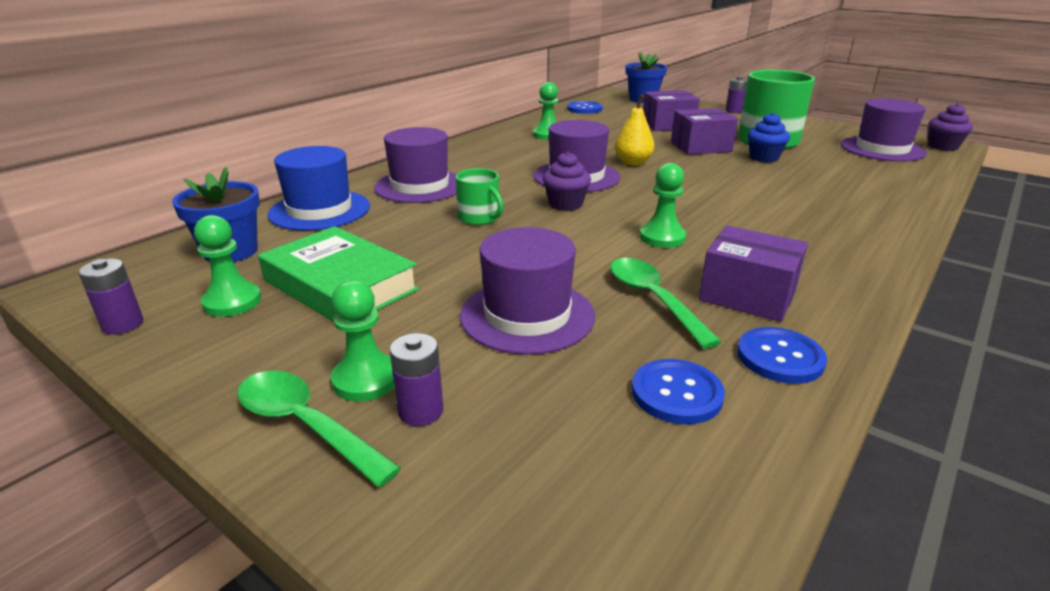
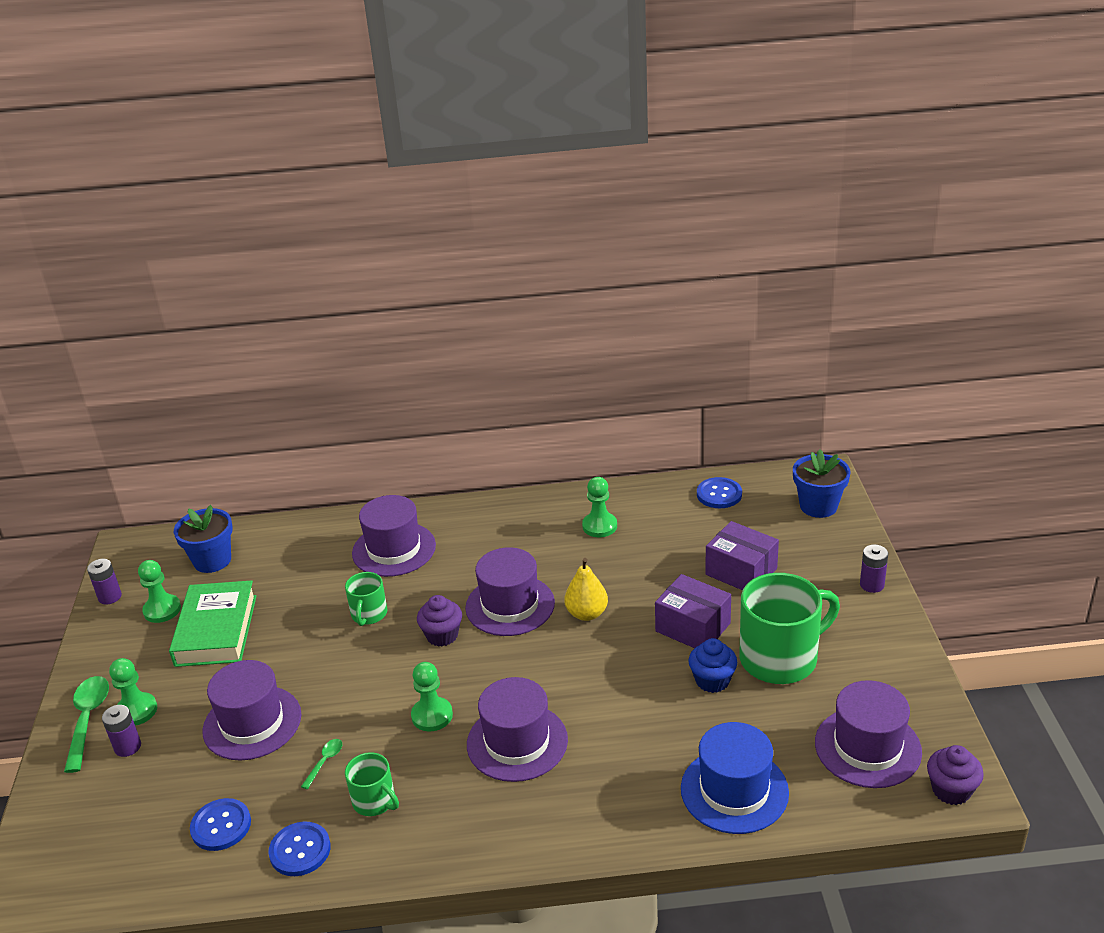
camera: 50 degrees right, 5 degrees up
blue hat [267,146,370,231] -> blue hat moved to [681,722,789,834]
green spoon [610,258,721,349] -> green spoon [301,739,342,789], size x0.50
purple box [699,225,808,322] -> green mug [345,752,399,816]
none -> purple hat [467,677,568,782]

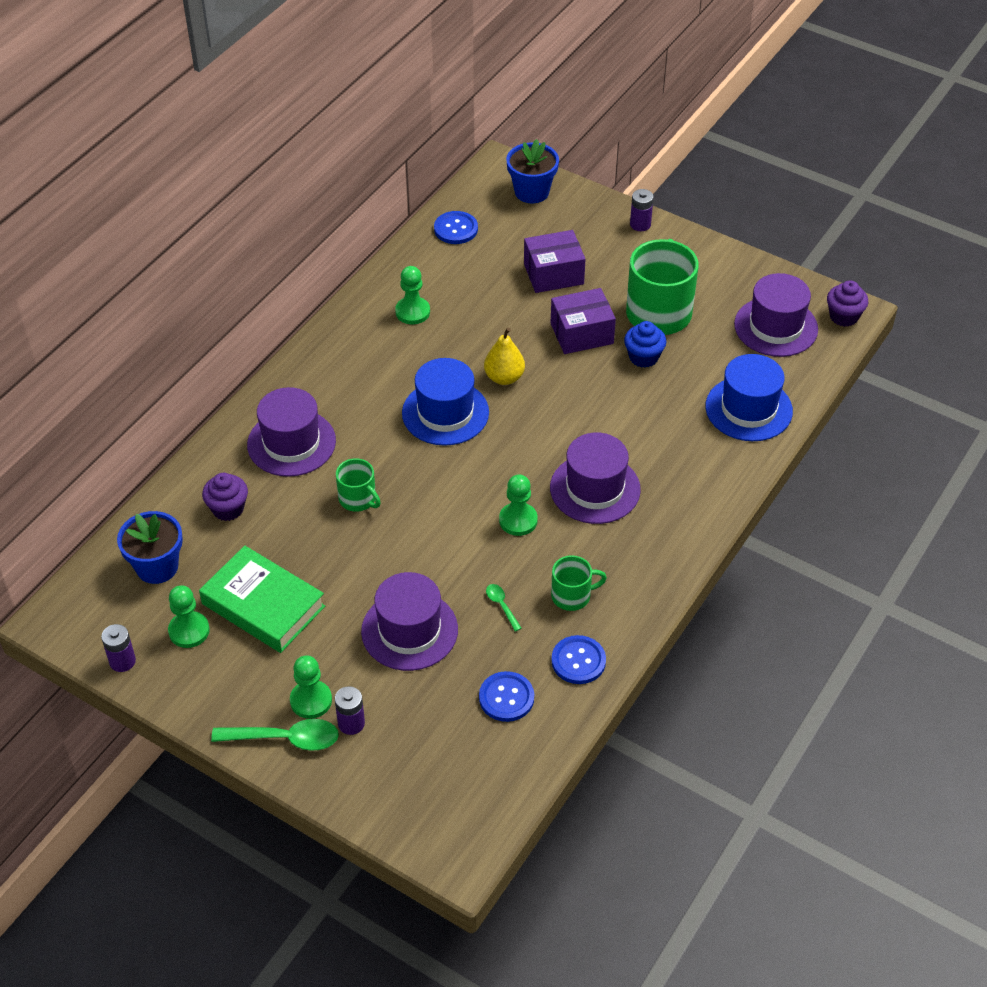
camera: 55 degrees left, 15 degrees up
green spoon [64,676,109,773] -> green spoon turned 150 degrees clockwise [211,719,339,751]
purple cupcake [417,595,462,647] -> purple cupcake moved to [202,473,248,521]
purple hat [465,547,555,636] -> blue hat [402,358,489,446]

